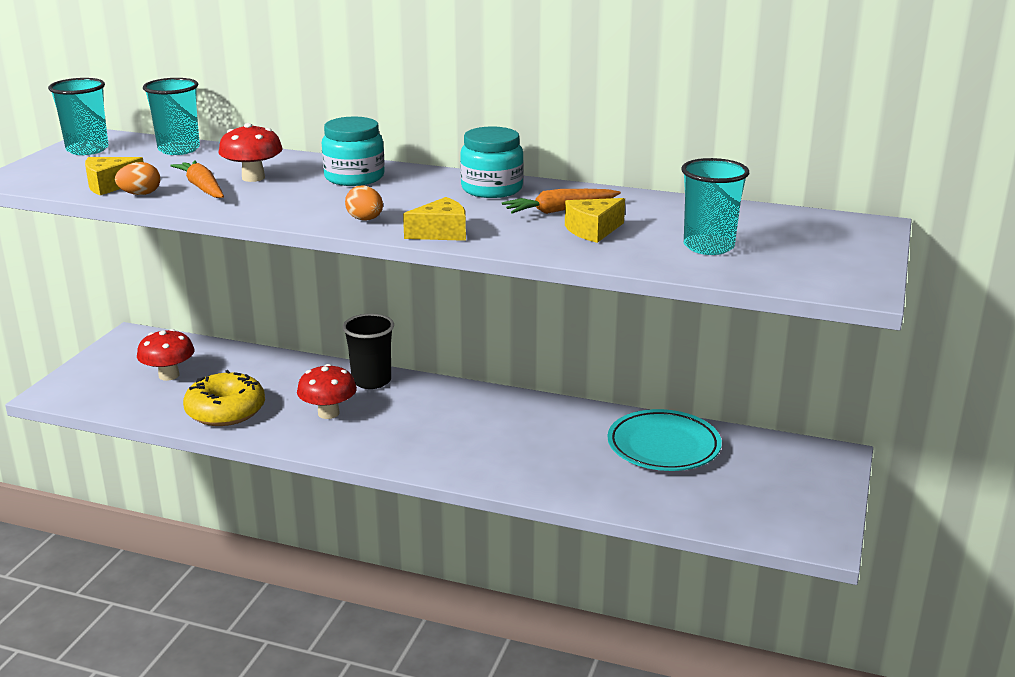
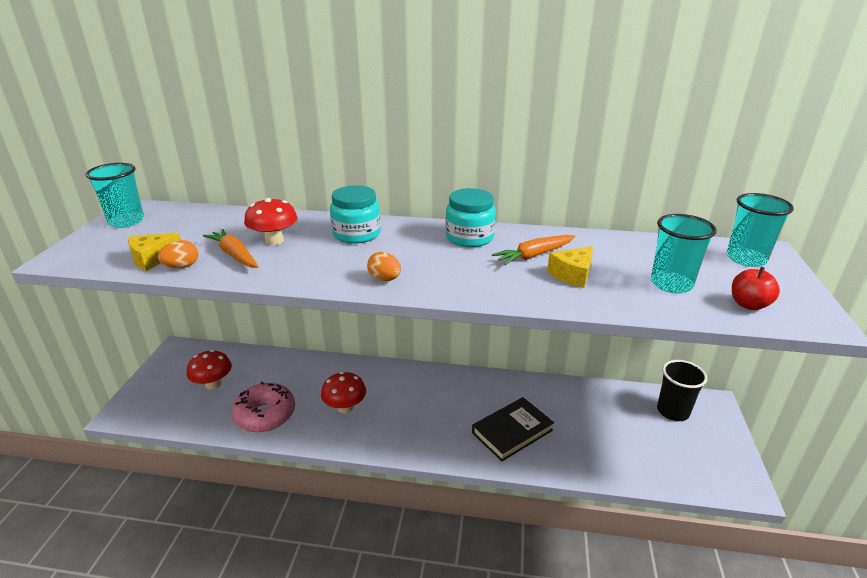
camera: 10 degrees left, 5 degrees up
turquoise cup [143,78,200,155] -> turquoise cup moved to [727,193,794,267]
yellow donut [183,370,265,426] -> pink donut [231,382,295,432]
black cup [342,313,394,389] -> black cup moved to [657,360,707,421]
yellow cheese [403,197,466,241] -> none
turquoise plate [608,409,722,471] -> none
none -> black book [472,397,554,461]
none -> red apple [732,267,780,310]

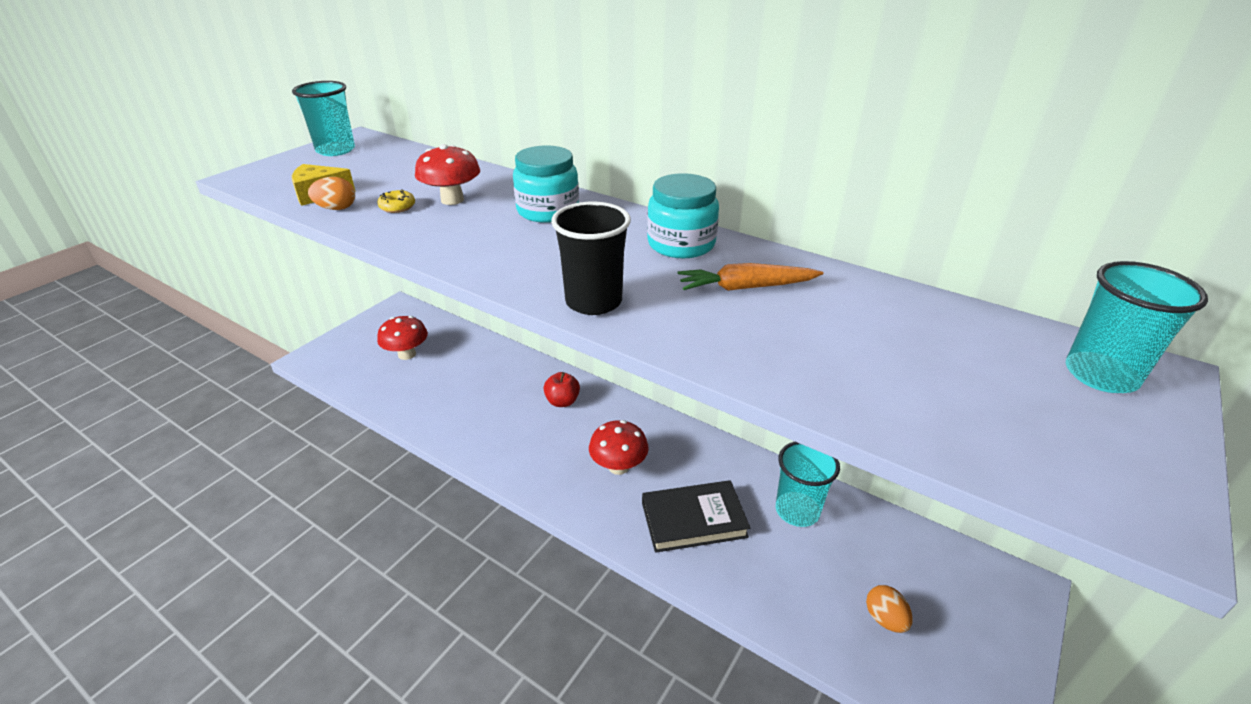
camera: 25 degrees right, 5 degrees up
orange carrot [203,229,259,268] -> yellow donut [377,189,415,213]
pink donut [231,382,295,432] -> none
red mushroom [321,372,366,414] -> red mushroom moved to [589,420,649,475]
orange egg [367,252,401,281] -> orange egg moved to [866,585,913,633]
yellow cheese [547,246,594,288] -> none
turquoise cup [651,214,717,293] -> turquoise cup moved to [776,442,840,527]
black cup [657,360,707,421] -> black cup moved to [551,202,631,315]
red apple [732,267,780,310] -> red apple moved to [544,372,580,407]

